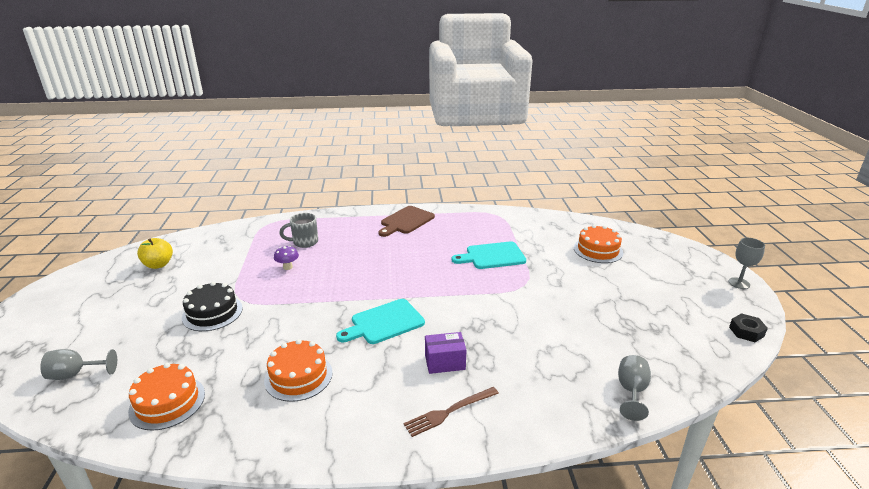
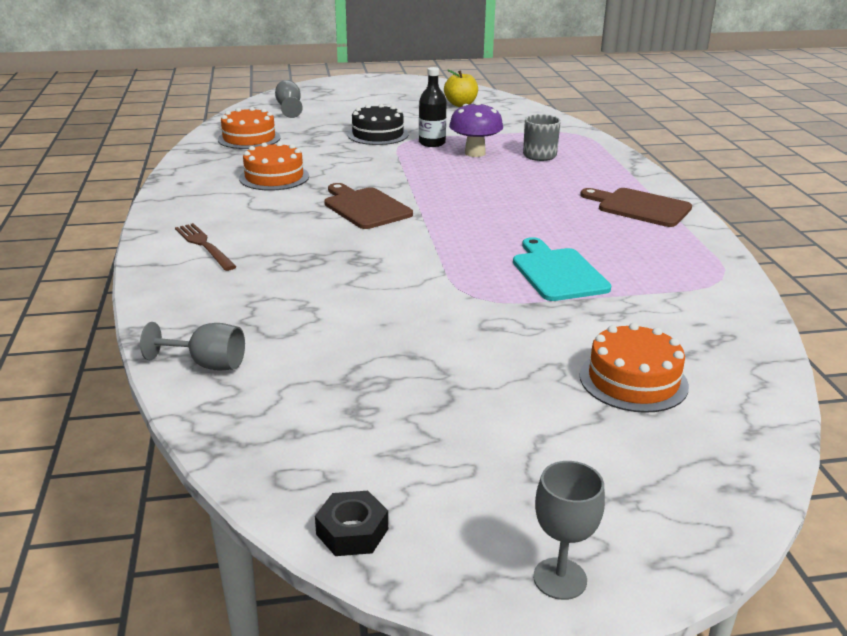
camera: 85 degrees right, 0 degrees up
purple mushroom [274,246,299,270] -> purple mushroom [449,101,503,157], size x1.74
turquoise cutting board [336,299,425,344] -> brown cutting board [324,183,413,229]
purple box [425,332,467,374] -> none
none -> black bottle [419,67,447,147]

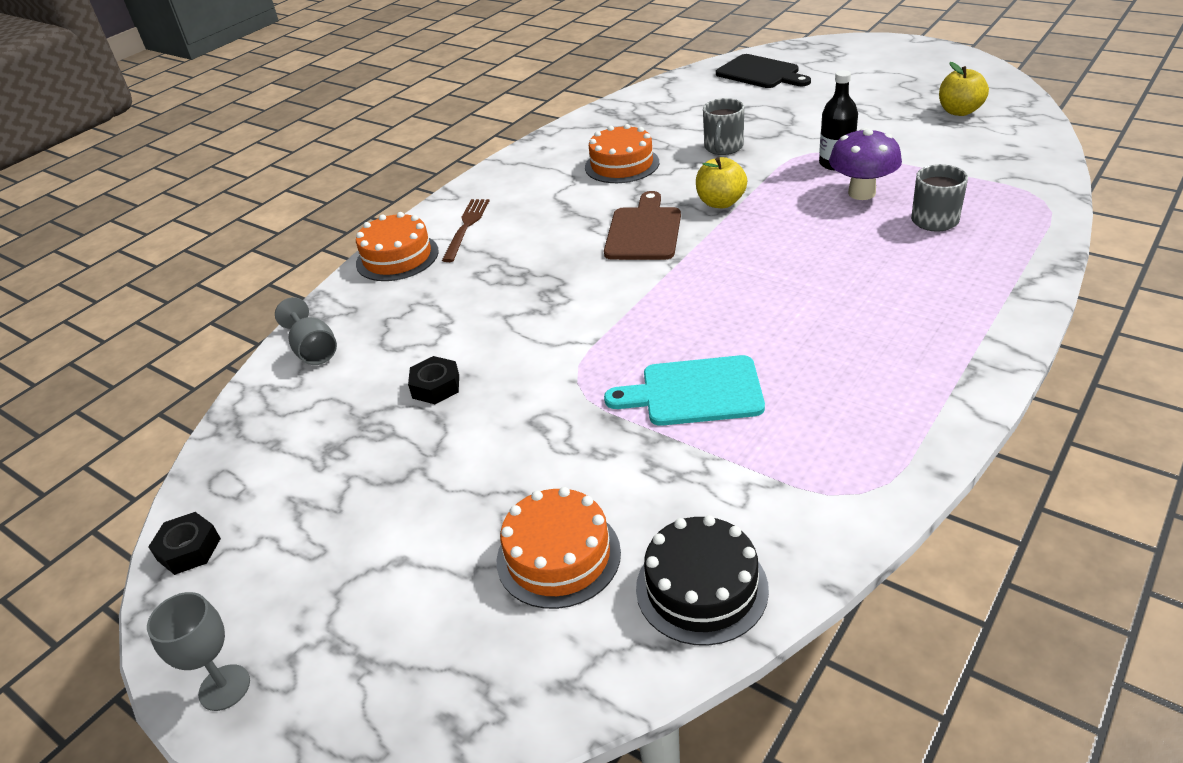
camera: 50 degrees right, 10 degrees up
orange cake [218,107,281,149] -> orange cake moved to [356,212,439,281]
grey goblet [275,80,303,118] -> black cutting board [716,54,811,88]
black cake [347,104,408,145] -> black cake moved to [636,515,769,646]
turquoise cutting board [513,237,612,301] -> turquoise cutting board turned 120 degrees counterclockwise [604,355,765,426]
brown cutting board [580,188,692,227] -> none
none -> black nut [408,356,459,404]
none -> yellow apple [696,157,747,208]
none -> grey mug [703,98,744,155]

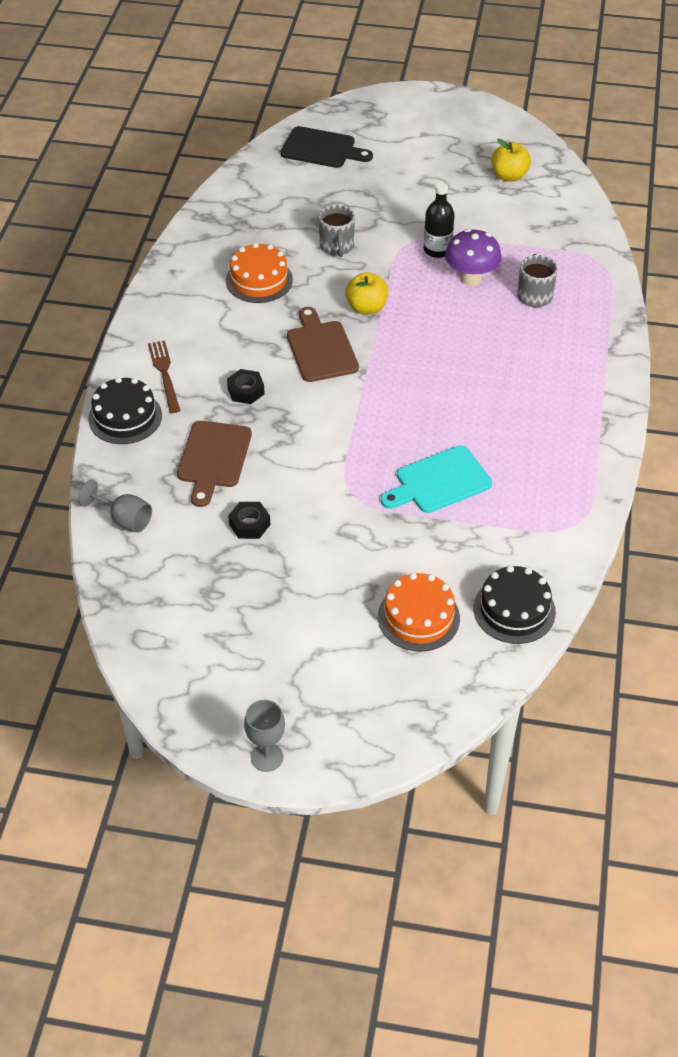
camera: 30 degrees left, 10 degrees up
black nut [149,512,221,575] -> black nut moved to [227,369,265,404]
orange cake [356,212,439,281] -> black cake [88,377,162,444]
none -> brown cutting board [177,421,252,507]

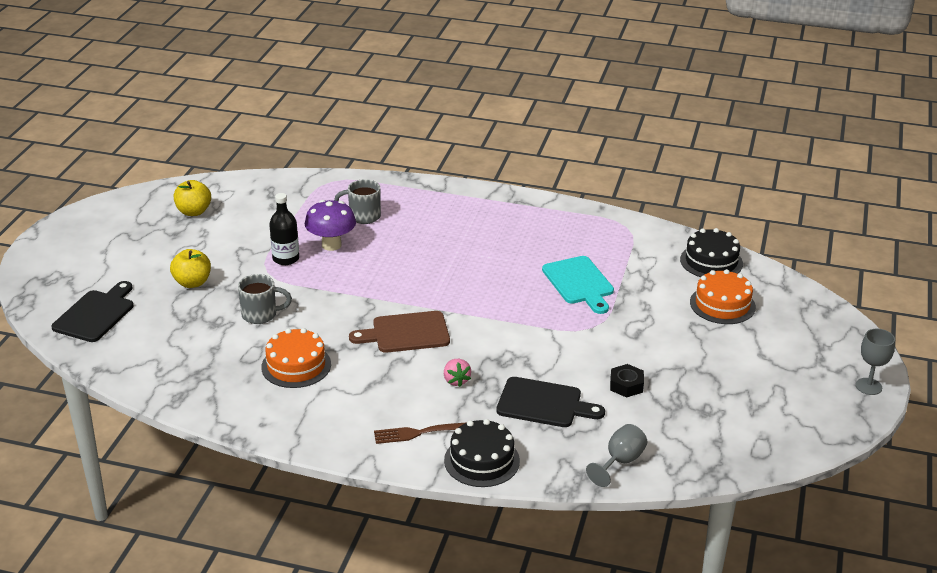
camera: 85 degrees left, 15 degrees down
brown cutting board [177,421,252,507] -> black cutting board [496,377,605,427]
black nut [227,369,265,404] -> pink strawberry [444,359,471,387]
yellow apple [345,272,388,315] -> yellow apple moved to [170,249,211,288]

